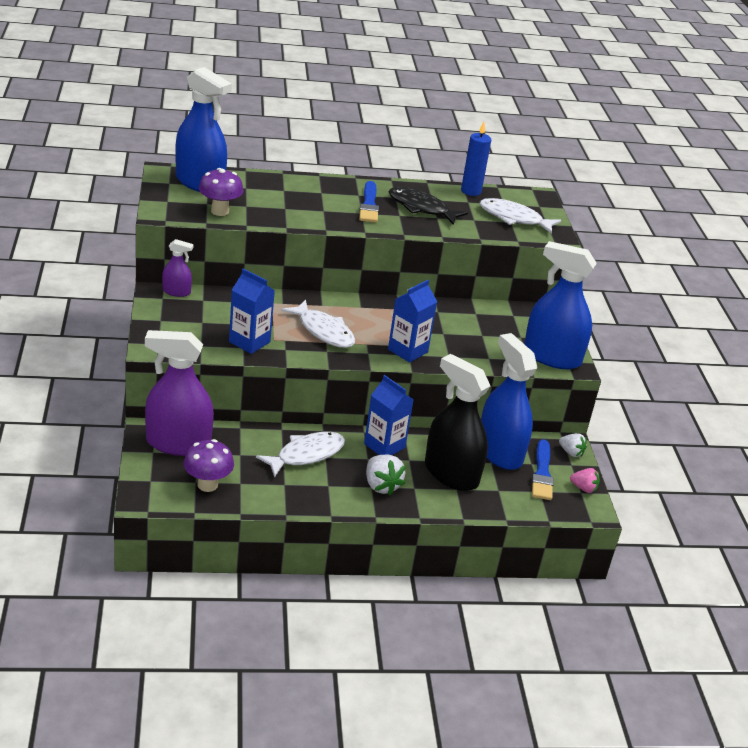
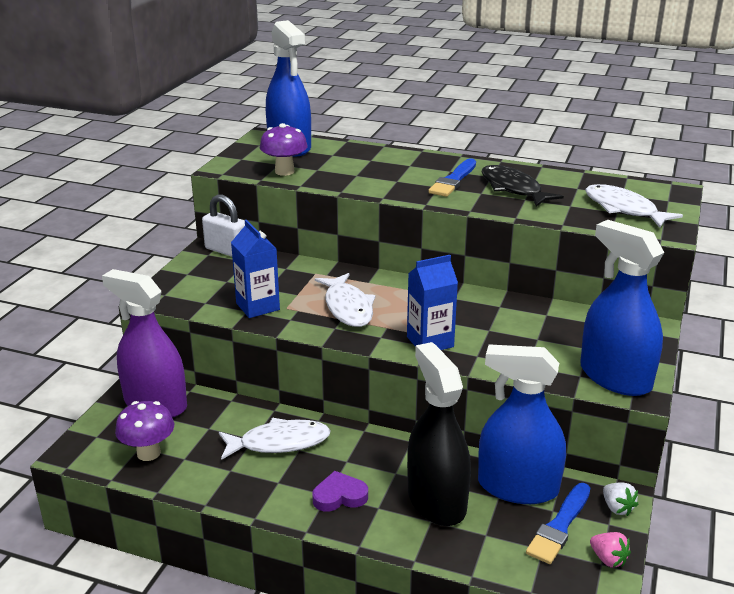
camera: 30 degrees right, 5 degrees down
purple spray bottle [162,239,194,297] -> white padlock [202,194,245,257]
blue carton [364,375,414,455] -> none
white strawberry [366,455,406,496] -> purple heart [312,471,368,512]
blue candle [461,122,491,196] -> none
blue spray bottle [481,333,537,470] -> blue spray bottle turned 75 degrees counterclockwise [478,344,566,504]

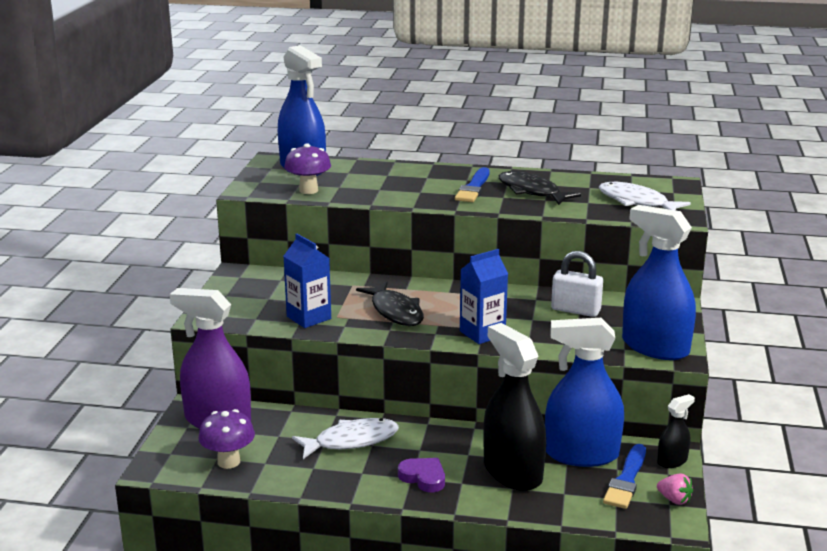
camera: 10 degrees left, 5 degrees down
white padlock [202,194,245,257] -> white padlock moved to [551,251,603,317]
purple heart [312,471,368,512] -> purple heart turned 60 degrees clockwise [398,458,445,492]
white fish [315,273,375,327] -> black fish [356,281,424,326]
white strawberry [603,482,638,516] -> black spray bottle [657,394,695,468]

